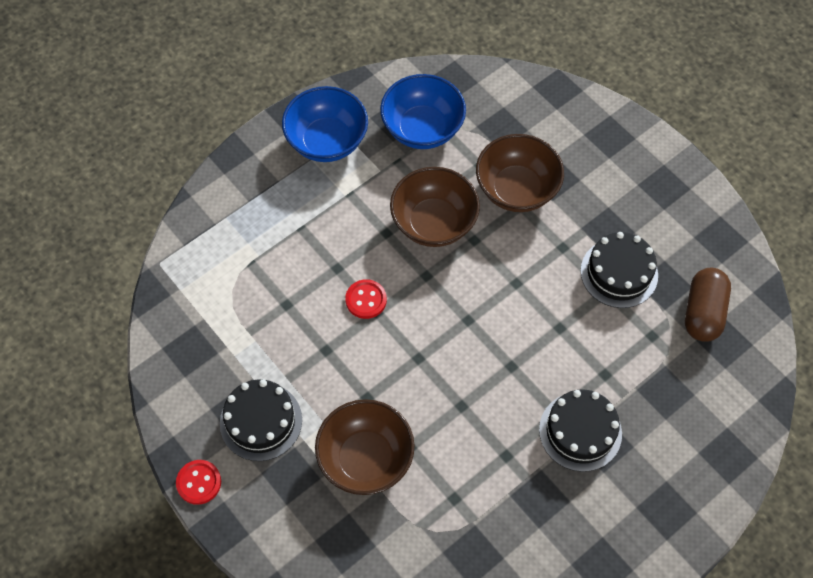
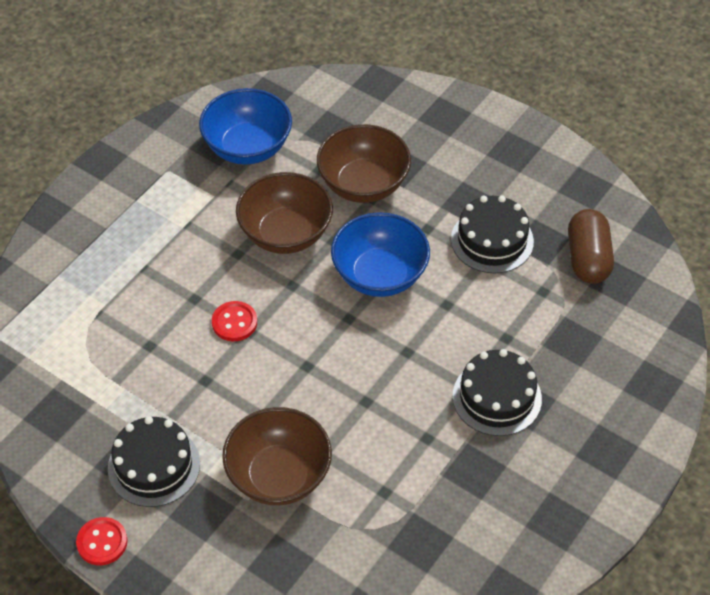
camera: 15 degrees left, 10 degrees down
blue bowl [282,86,368,162] -> blue bowl moved to [331,212,430,297]

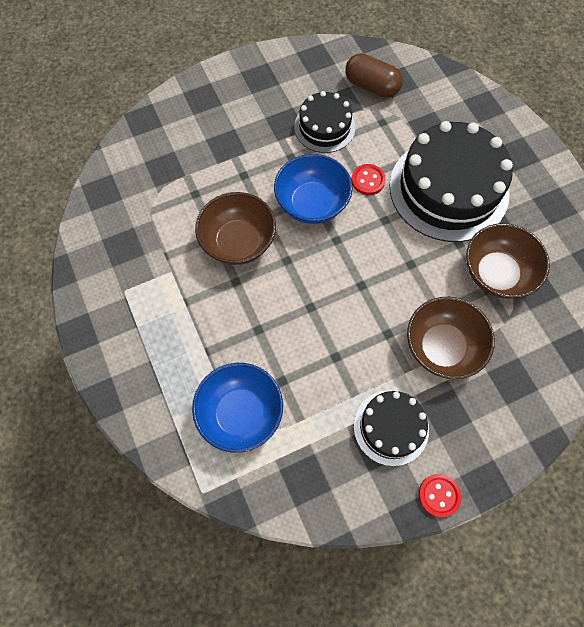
camera: 60 degrees left, 15 degrees up
blue bowl [199,88,292,165] -> blue bowl moved to [192,363,283,453]
red button [212,301,257,341] -> red button moved to [352,164,386,195]
brown bowl [317,124,411,203] -> brown bowl moved to [466,223,550,299]
black cake [453,349,542,436] -> black cake [390,121,513,242], size x1.85

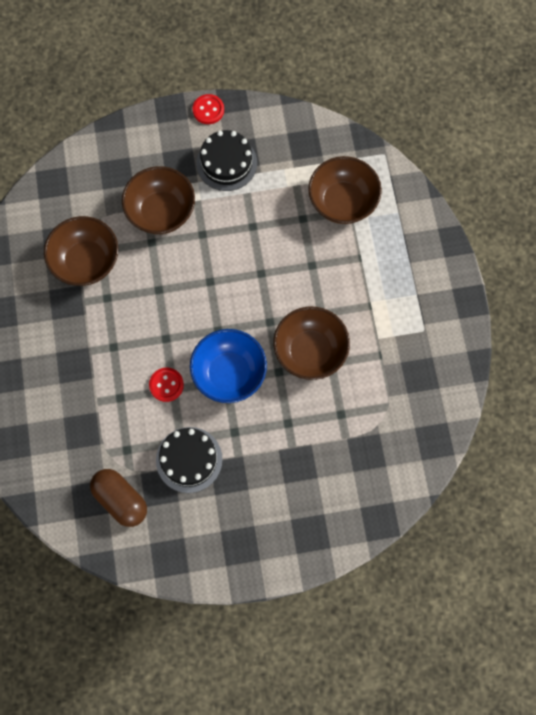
camera: 165 degrees left, 5 degrees up
blue bowl [192,363,283,453] -> brown bowl [308,156,382,224]
black cake [390,121,513,242] -> none

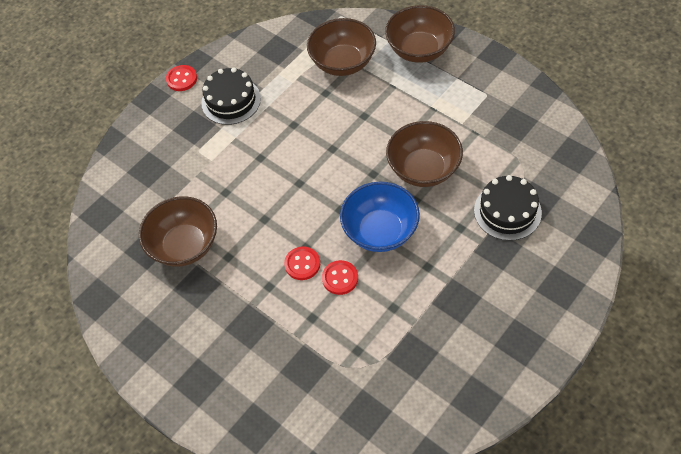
camera: 35 degrees left, 15 degrees down
brown capsule [90,469,147,527] -> none
brown bowl [122,166,195,234] -> brown bowl moved to [385,5,455,63]
black cake [156,427,223,493] -> black cake moved to [474,175,542,241]
none -> red button [284,246,320,280]

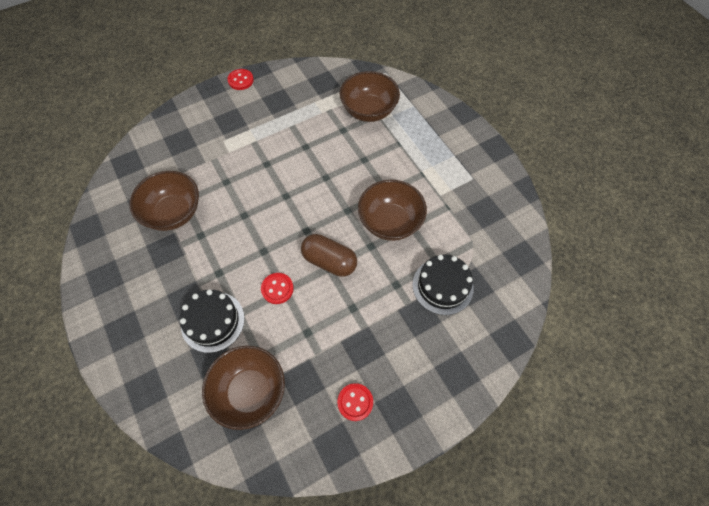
camera: 15 degrees right, 5 degrees up
black cake [201,67,261,125] -> black cake moved to [180,289,245,353]
red button [284,246,320,280] -> red button moved to [337,383,373,421]
blue bowl [340,182,420,252] -> brown capsule [301,234,357,277]
brown bowl [385,5,455,63] -> brown bowl moved to [202,346,285,430]

